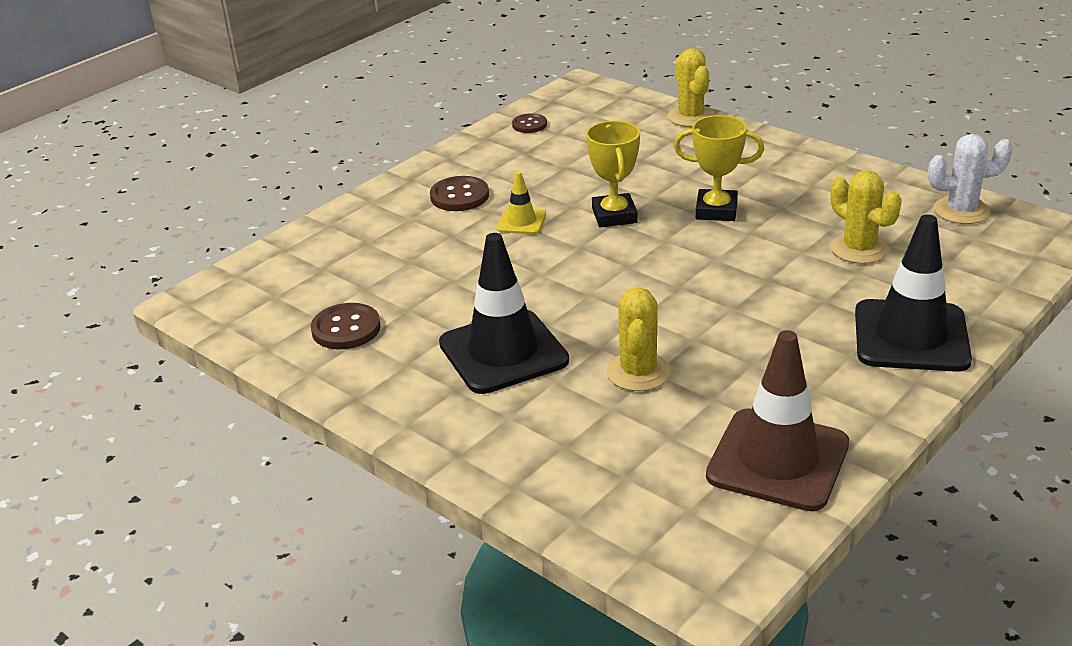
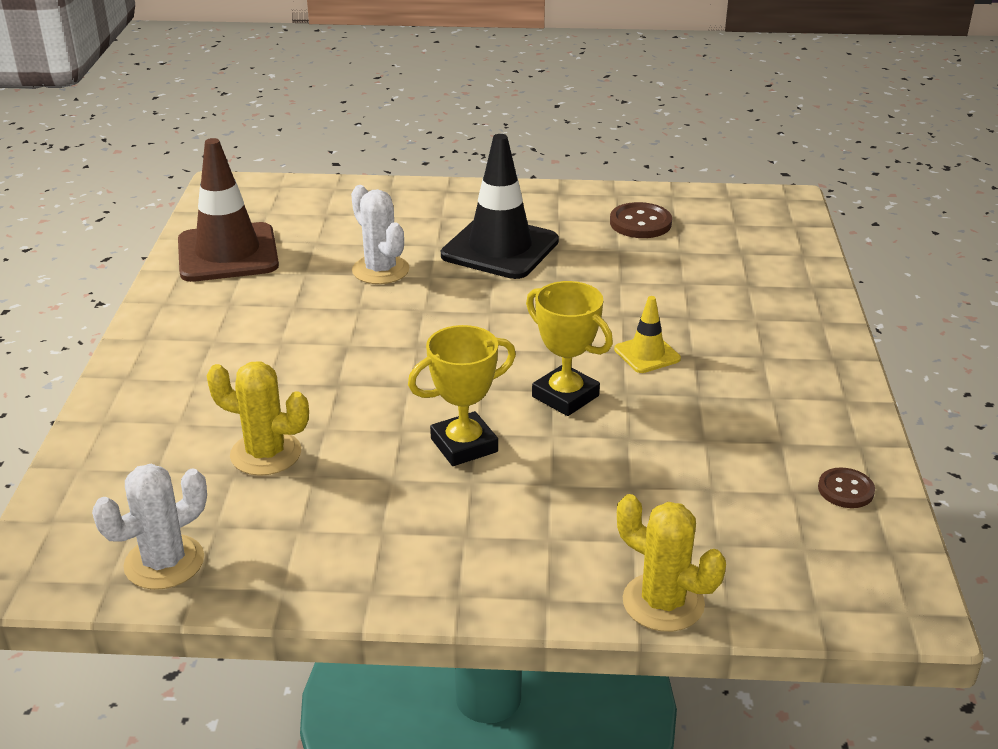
camera: 140 degrees right, 0 degrees up
brown button [430,176,489,211] -> none
yellow cactus [606,287,671,391] -> white cactus [351,185,409,284]
black traffic cone [855,215,972,372] -> none

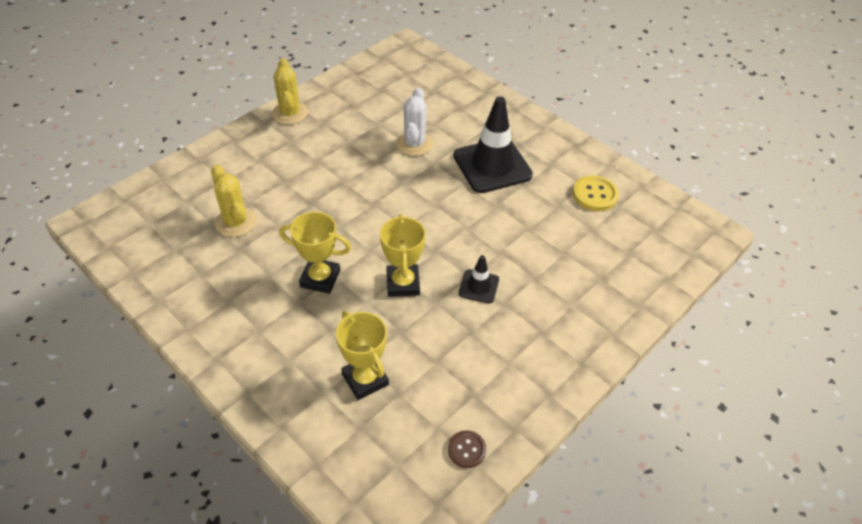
camera: 40 degrees right, 15 degrees up
white cactus [92,464,207,590] -> none
brown traffic cone [178,138,279,282] -> none
brown button [610,202,672,238] -> yellow button [573,176,619,211]
yellow traffic cone [614,296,681,373] -> black traffic cone [459,255,499,304]
yellow cactus [617,494,726,632] -> yellow cactus moved to [272,58,308,125]
none -> yellow trophy [336,311,389,400]

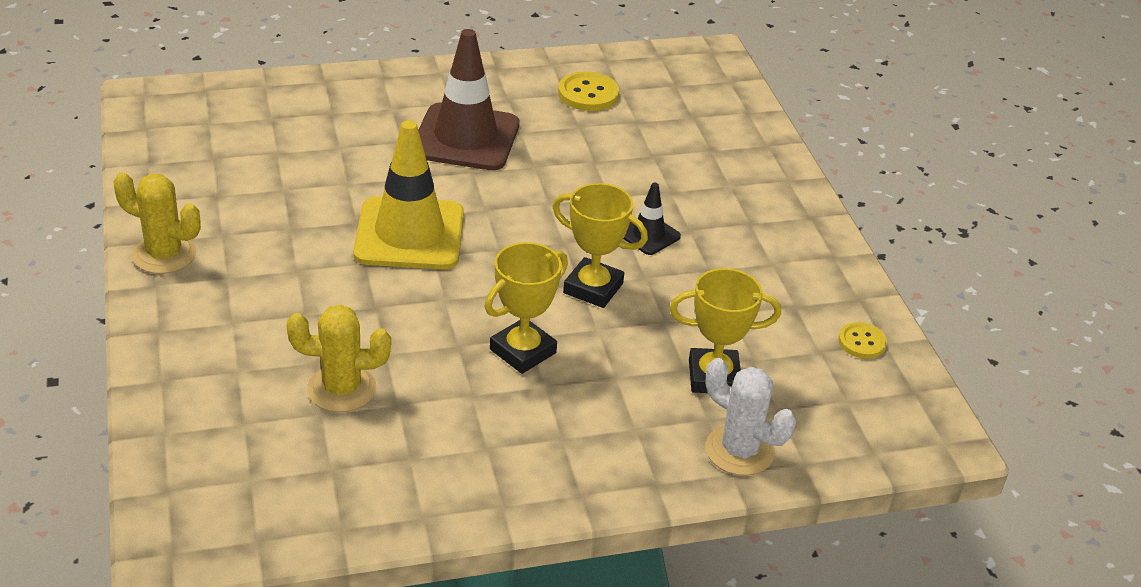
camera: 60 degrees left, 10 degrees down
white cactus [396,88,433,156] -> white cactus moved to [705,358,796,476]
brown button [448,430,486,468] -> yellow button [838,322,887,359]
black traffic cone [453,97,533,193] -> brown traffic cone [419,29,519,170]
none -> yellow traffic cone [353,120,464,269]

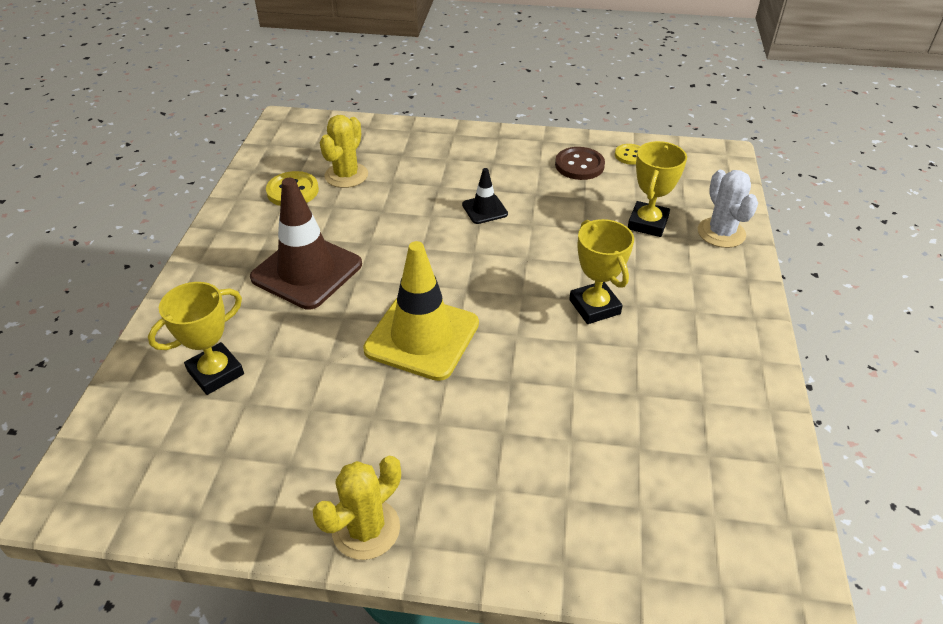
camera: 65 degrees left, 5 degrees up
yellow cactus [287,305,391,412] -> yellow cactus moved to [320,115,368,188]
yellow trophy [553,183,648,308] -> yellow trophy moved to [148,282,244,395]
white cactus [705,358,796,476] -> white cactus turned 75 degrees counterclockwise [698,170,758,248]
none -> brown button [555,147,605,180]

